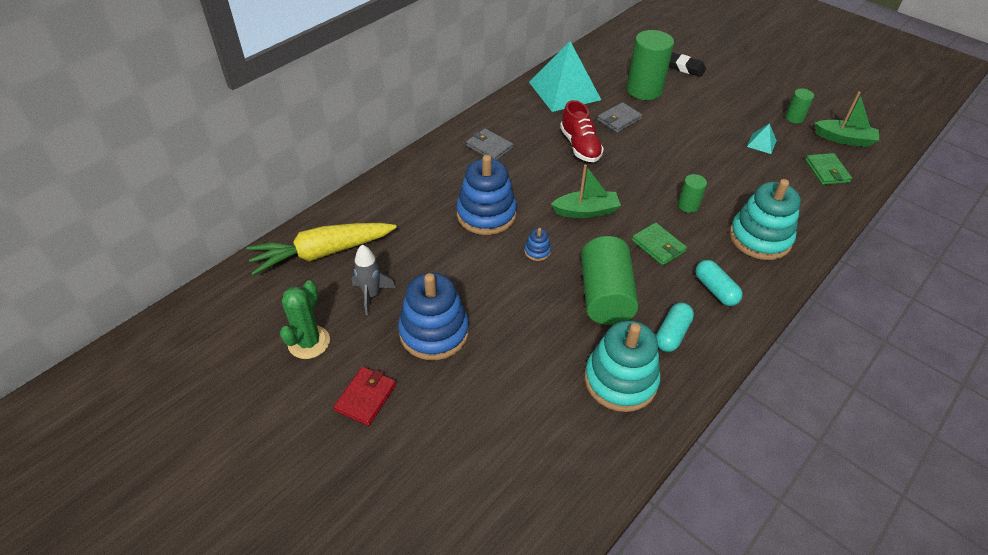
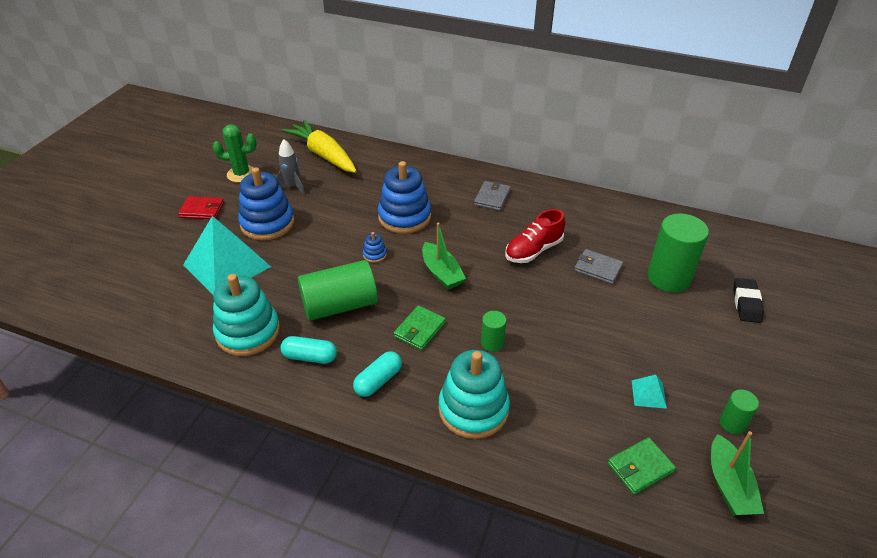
camera: 70 degrees right, 5 degrees down
turquoise pyramid [529,41,601,112] -> turquoise pyramid moved to [183,216,271,295]

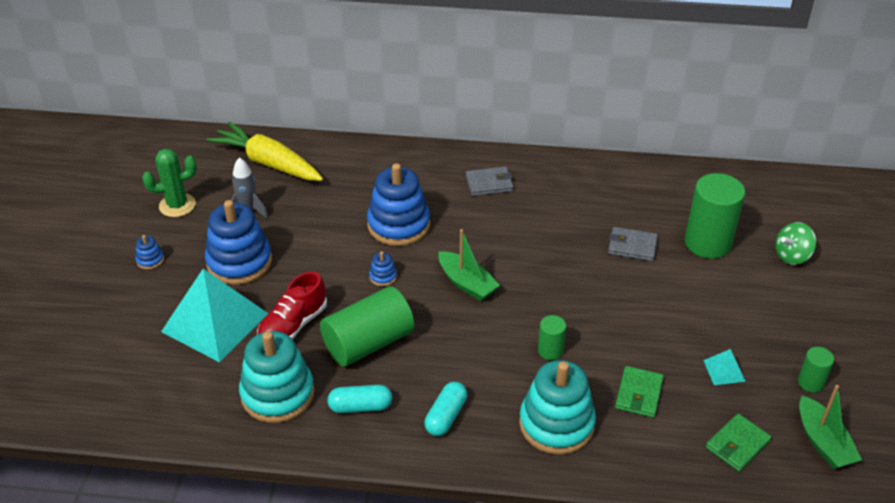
camera: 15 degrees left, 0 degrees up
red wallet [178,196,224,219] -> blue stacking toy [135,235,164,270]
green wallet [394,305,446,350] -> green wallet moved to [615,366,664,418]
grey wallet [474,181,510,211] -> grey wallet turned 75 degrees clockwise [466,166,514,196]
red shoe [505,209,565,263] -> red shoe moved to [257,272,327,339]
black eraser [733,278,764,323] -> green spinning top [775,222,816,265]

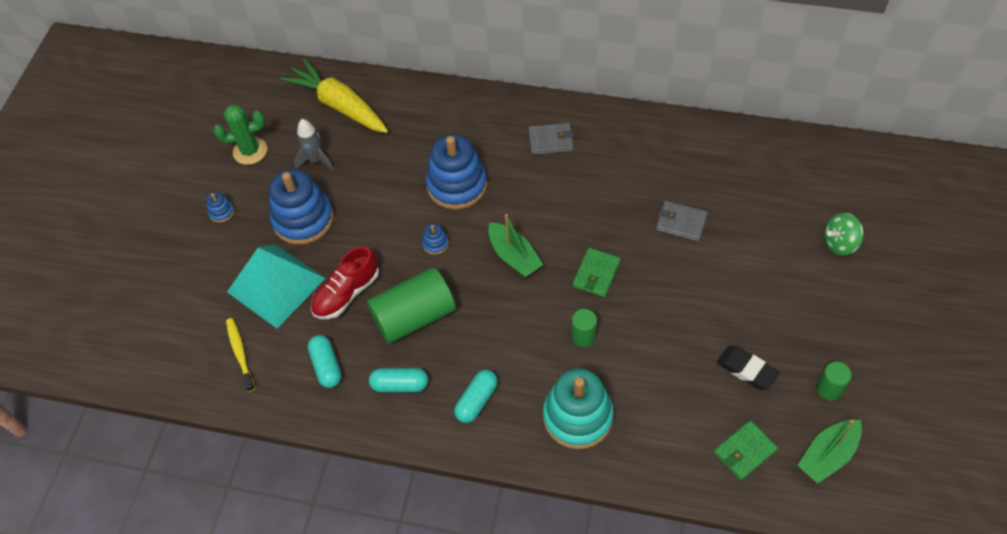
camera: 10 degrees right, 15 degrees up
turquoise stacking toy [239,331,314,423] -> turquoise capsule [308,335,342,388]
green wallet [615,366,664,418] -> green wallet moved to [573,248,621,297]
green cylinder [685,173,745,259] -> none
turquoise pyramid [703,349,746,385] -> black eraser [717,346,780,390]
green boat [799,385,862,469] -> green boat turned 60 degrees clockwise [797,420,862,484]
none -> yellow toothbrush [226,318,255,392]

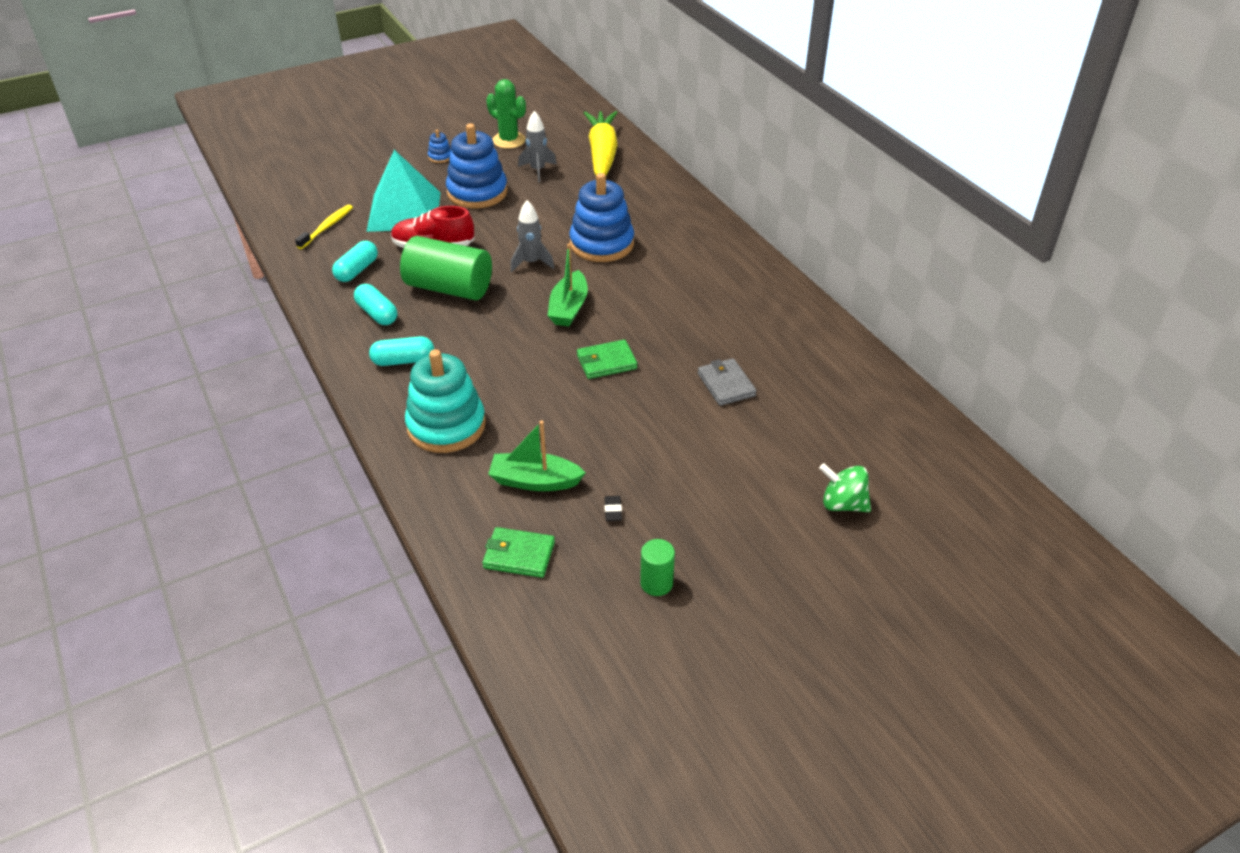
camera: 45 degrees right, 15 degrees down
blue stacking toy [422,223,449,255] -> grey rocket [510,200,554,272]
grey wallet [528,123,574,155] -> none
green cylinder [572,309,597,347] -> none
black eraser [717,346,780,390] -> black eraser [604,496,622,521], size x0.52
green boat [797,420,862,484] -> green boat moved to [488,421,586,491]

